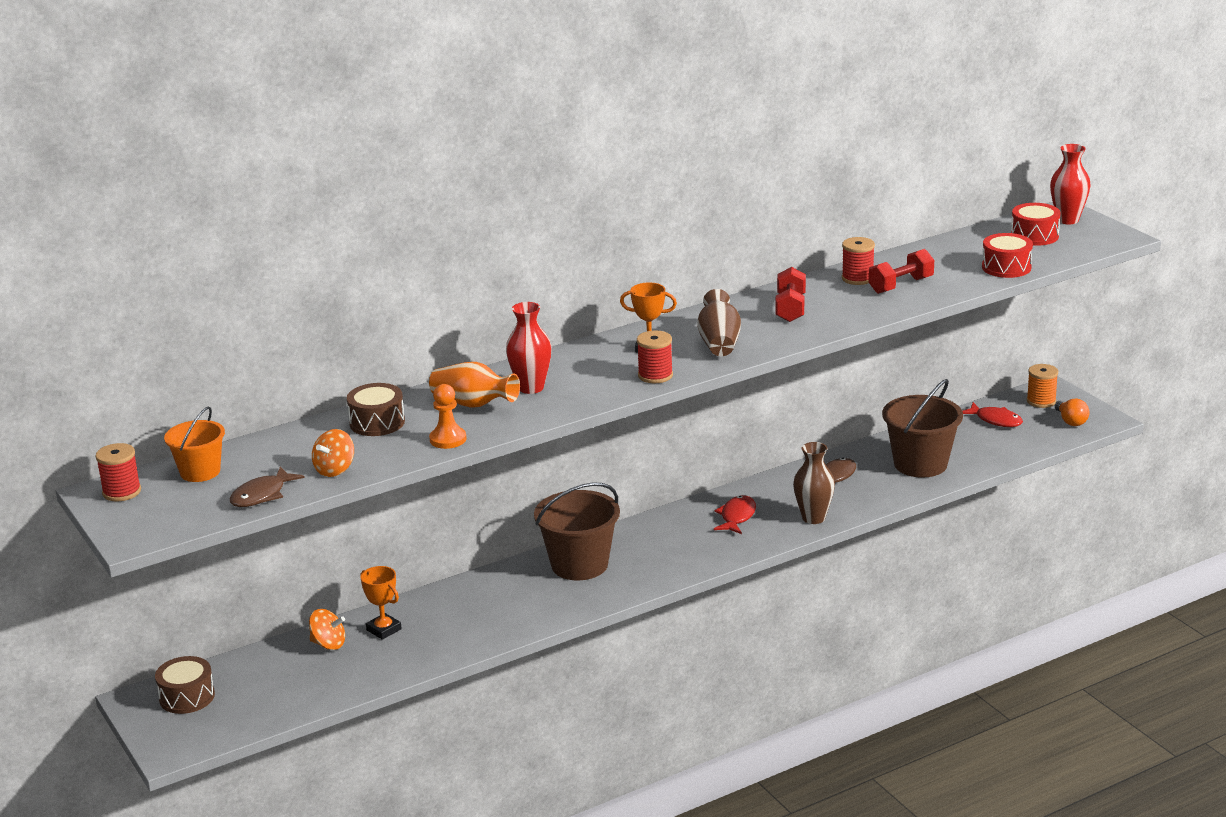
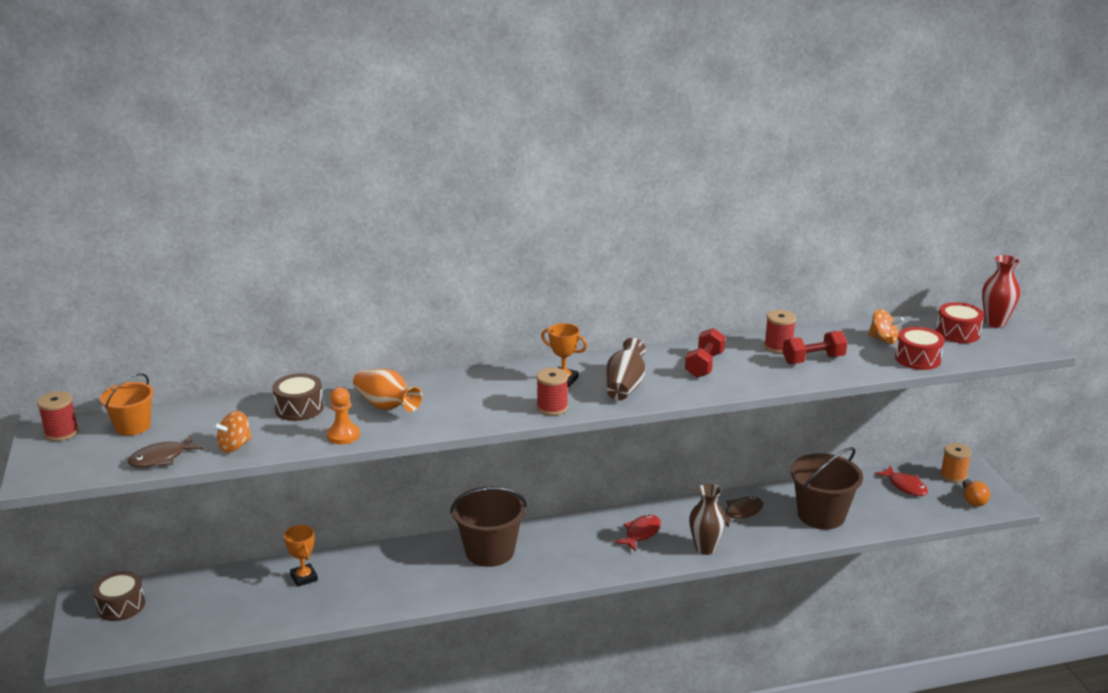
camera: 15 degrees right, 0 degrees up
orange spinning top [309,609,345,650] -> orange spinning top moved to [868,309,904,344]
red vase [506,302,552,394] -> none

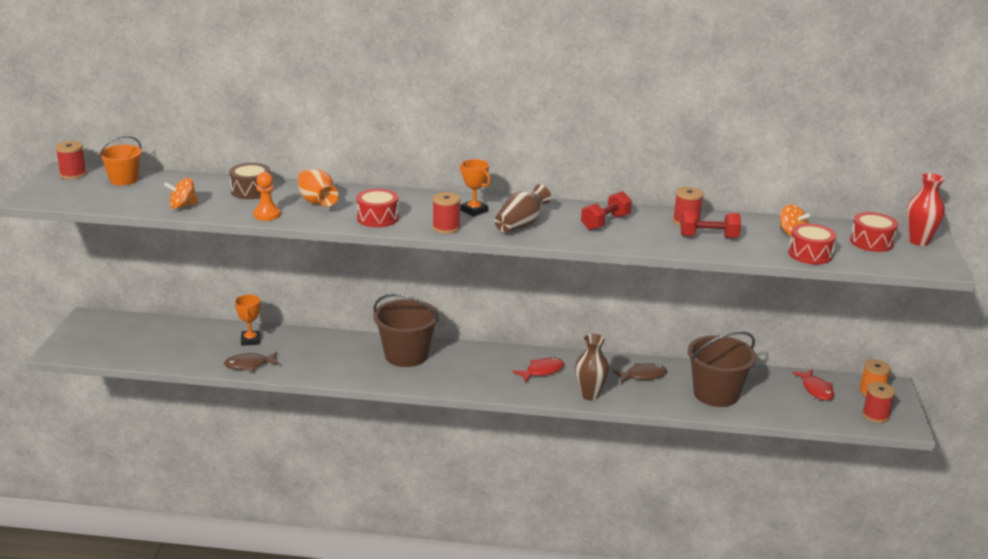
camera: 20 degrees right, 0 degrees up
brown drum [93,571,145,621] -> none
brown fish [128,435,203,468] -> brown fish moved to [224,352,280,372]
orange light bulb [962,479,990,506] -> red spool [862,382,895,423]
none -> red drum [356,189,399,227]

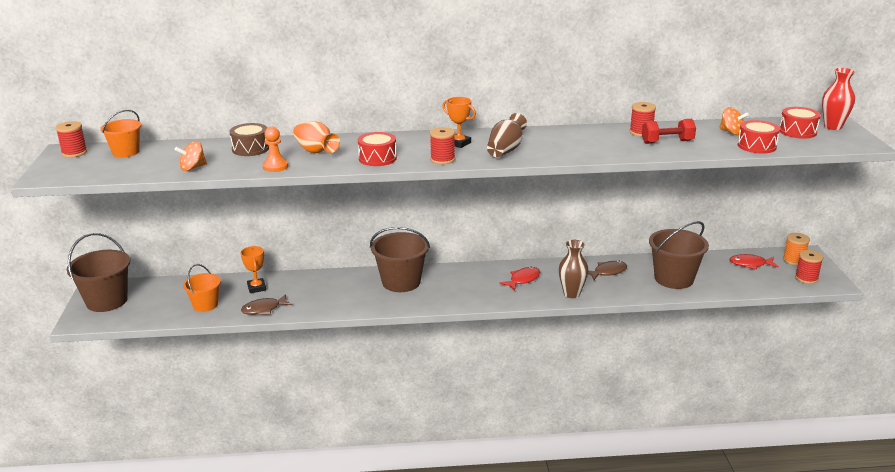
camera: 10 degrees left, 0 degrees up
red dumbbell [581,191,632,230] -> none
red fish [792,369,834,400] -> red fish turned 120 degrees clockwise [730,254,779,270]
none -> brown bucket [67,233,130,312]
none -> orange bucket [183,264,221,312]

